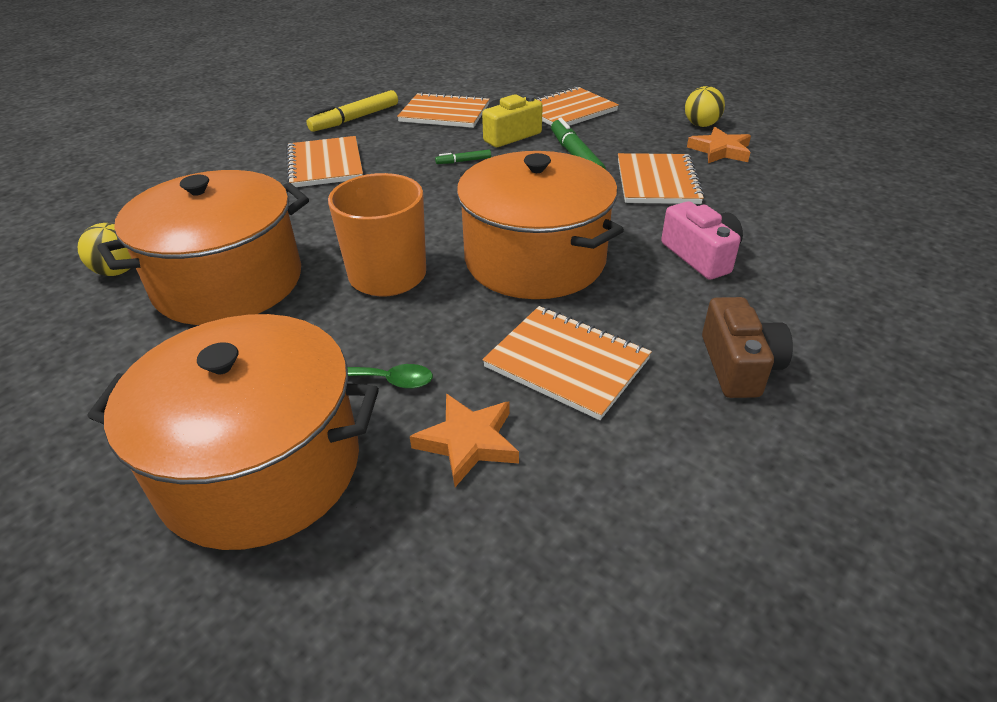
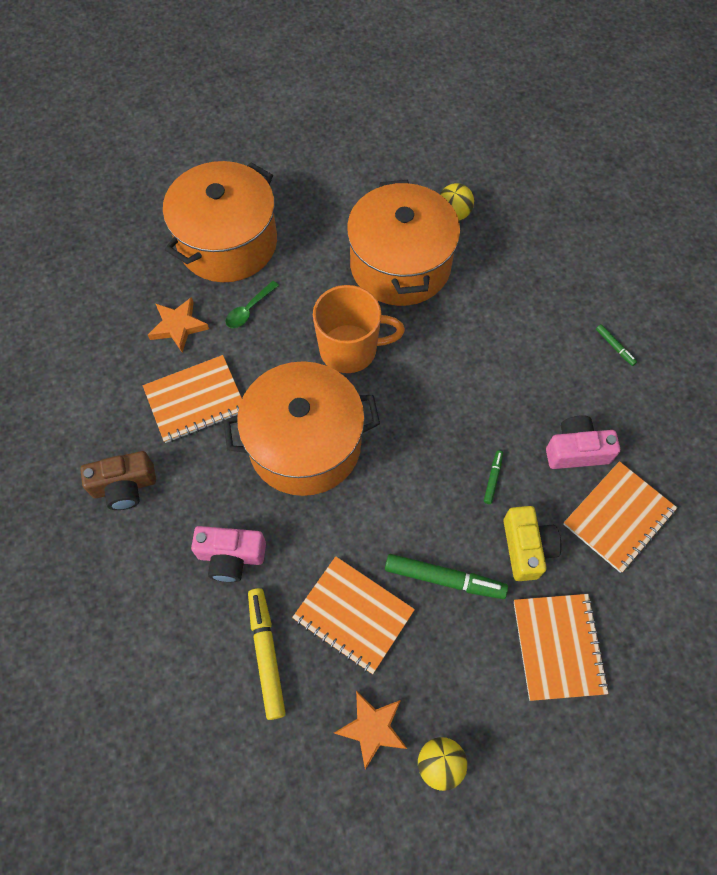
camera: 120 degrees right, 25 degrees up
orange notebook [286,136,363,187] -> none
yellow marker [306,90,398,132] -> yellow marker moved to [248,588,286,720]
brown camera [702,297,793,398] -> brown camera turned 45 degrees counterclockwise [80,451,156,510]
none -> pink camera [546,415,620,469]
none -> green marker [596,324,637,366]

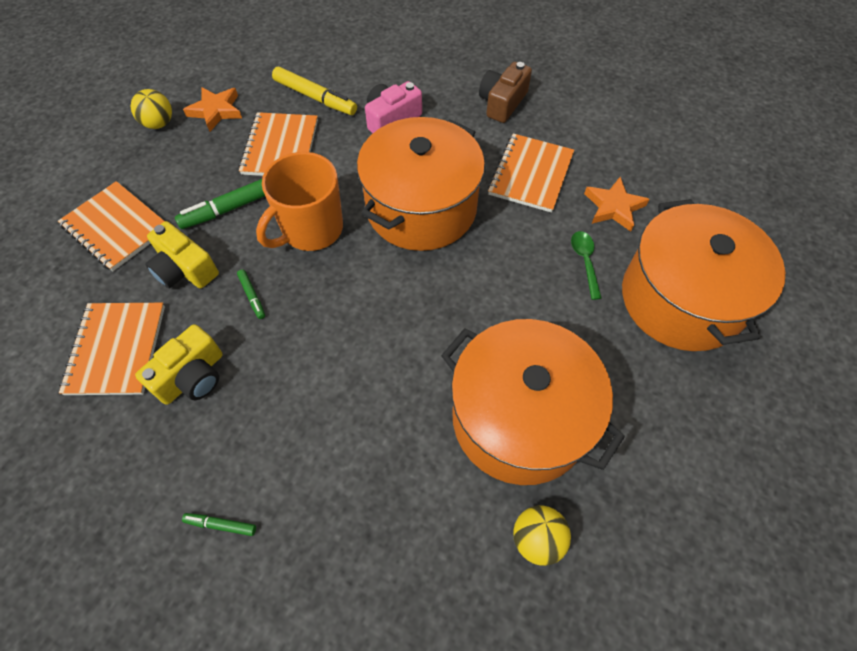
camera: 135 degrees right, 5 degrees down
orange notebook [292,556,415,674] -> orange notebook turned 75 degrees counterclockwise [238,112,318,176]
orange mug [313,285,405,373] -> orange mug moved to [256,152,343,251]
pink camera [546,415,620,469] -> yellow camera [135,324,222,405]

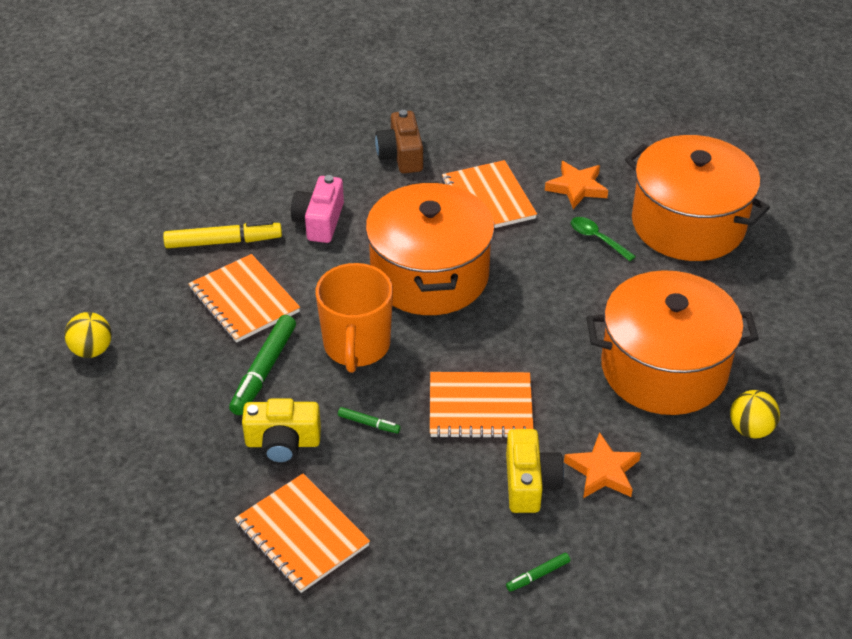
camera: 40 degrees left, 15 degrees down
orange notebook [58,181,165,271] -> orange notebook moved to [430,372,534,439]
yellow camera [135,324,222,405] -> yellow camera moved to [506,429,564,513]
orange star [183,87,242,132] -> orange star moved to [564,432,641,498]

